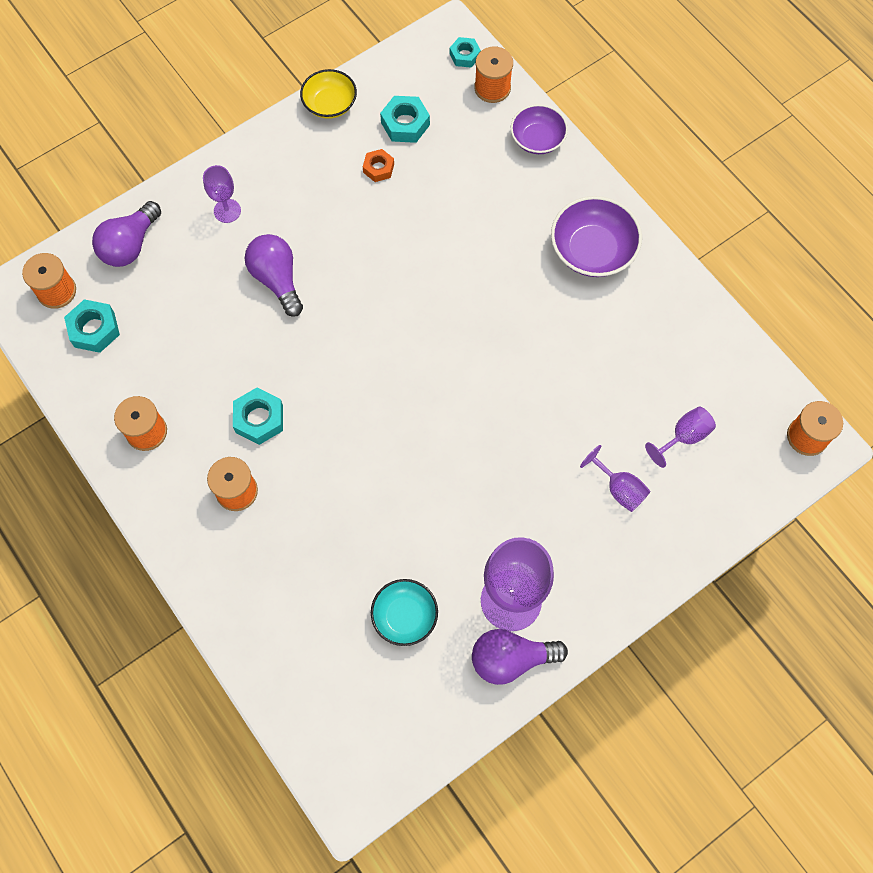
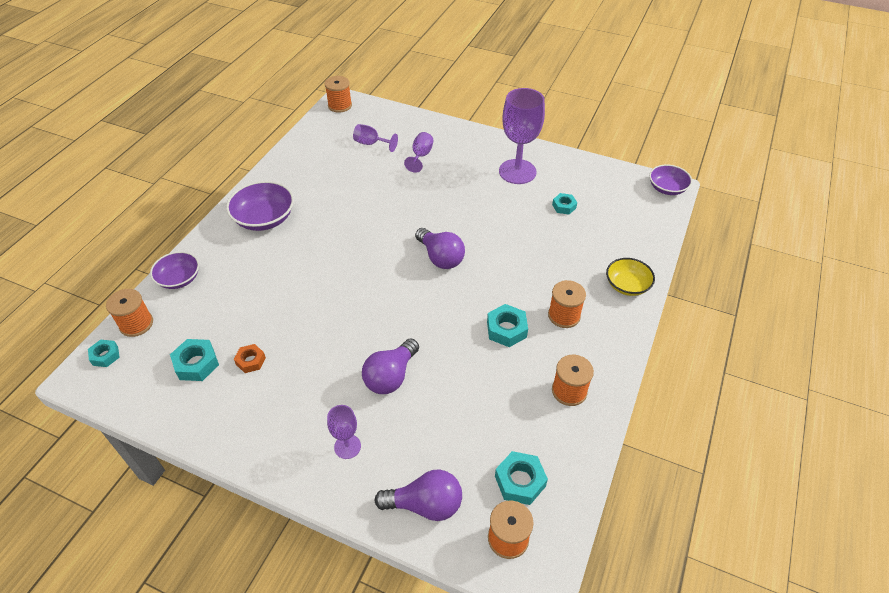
camera: 120 degrees left, 20 degrees down
yellow bowl [300,69,357,119] -> yellow bowl moved to [606,258,655,296]
turquoise bowl [371,579,438,646] -> turquoise nut [552,193,577,215]
purple light bulb [472,629,568,685] -> purple light bulb moved to [415,228,465,269]
none -> purple bowl [649,165,692,195]

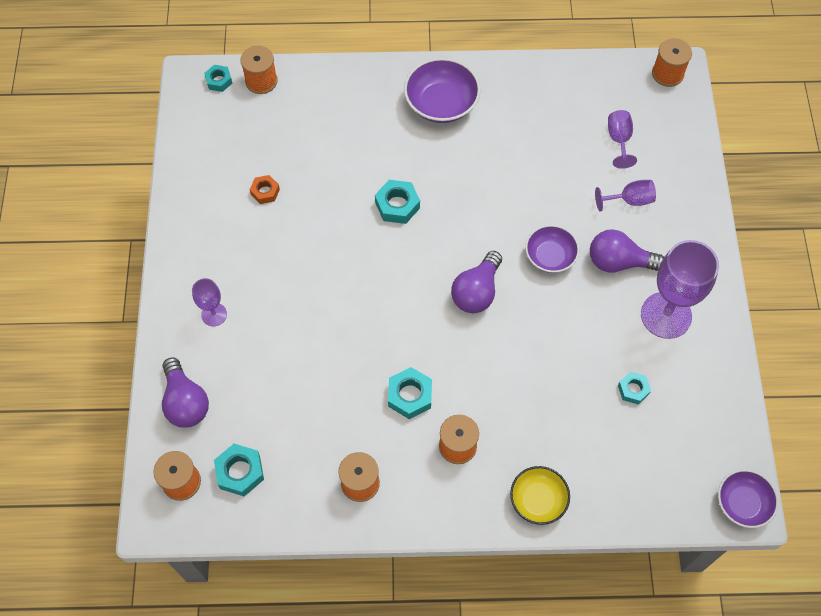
camera: 65 degrees right, 15 degrees up
purple bowl [150,251,199,289] -> purple bowl moved to [525,225,579,273]
turquoise nut [170,339,219,381] -> turquoise nut moved to [375,180,420,224]
purple light bulb [362,338,419,394] -> purple light bulb moved to [590,229,664,273]

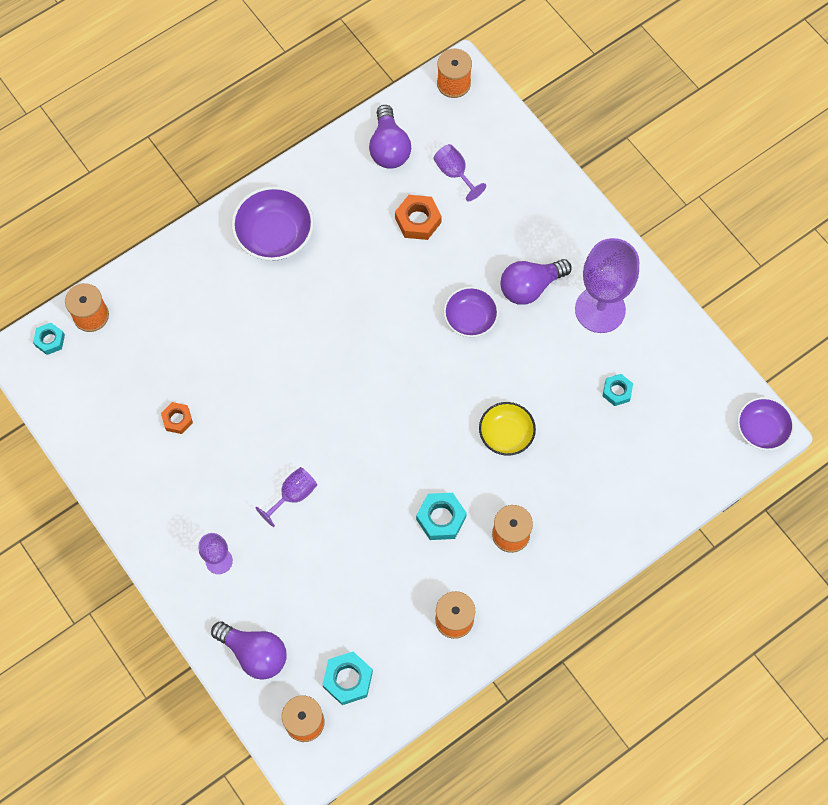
camera: 35 degrees left, 5 degrees up
turquoise nut [375,180,420,224] -> none
purple light bulb [451,251,502,313] -> purple light bulb moved to [369,105,411,169]
yellow bowl [510,466,570,525] -> yellow bowl moved to [479,402,536,456]
purple goblet [595,180,656,212] -> purple goblet moved to [255,467,317,527]
none -> orange nut [395,195,442,240]

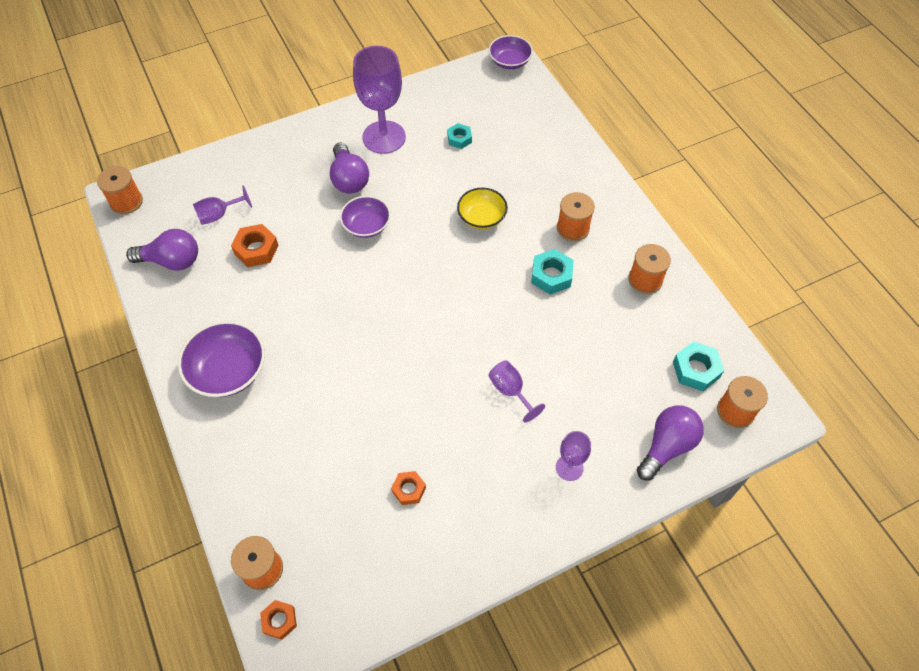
camera: 80 degrees left, 10 degrees down
turquoise nut [33,323,65,355] -> orange nut [260,600,297,640]

